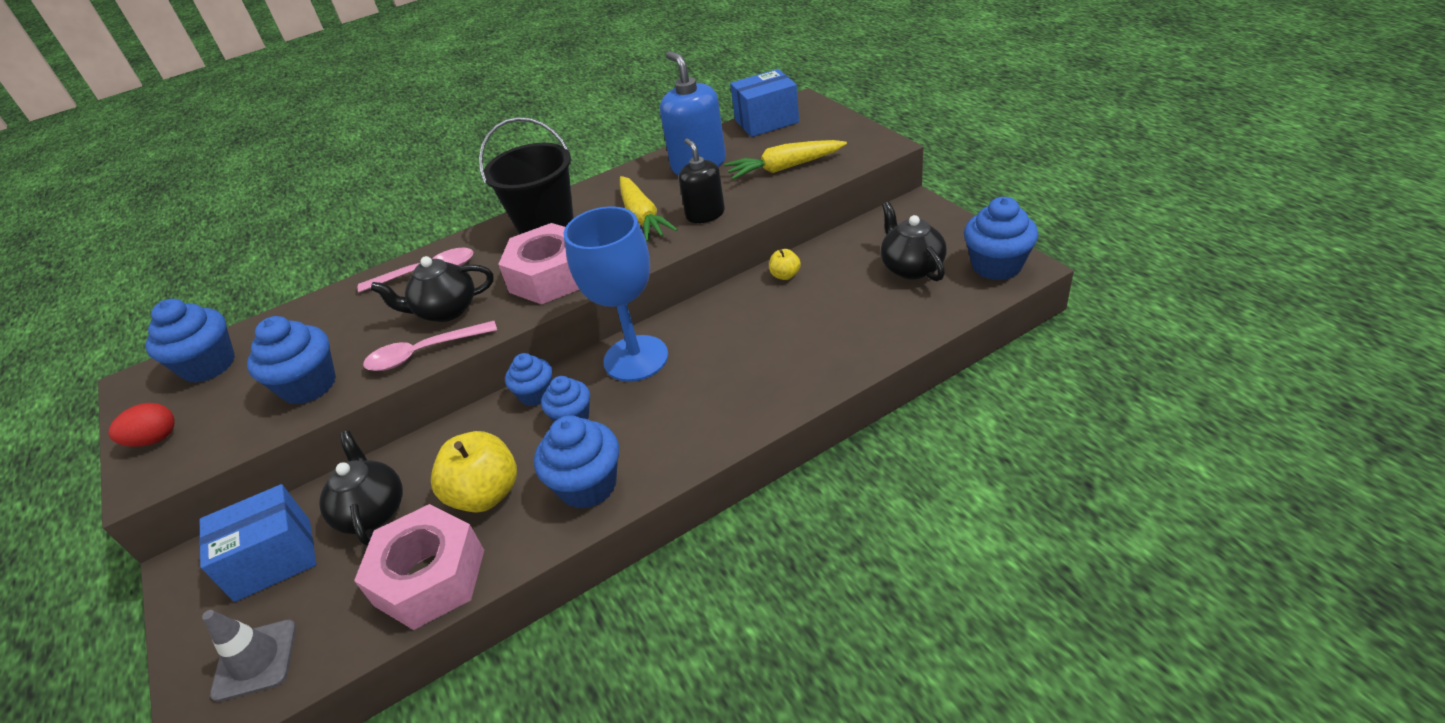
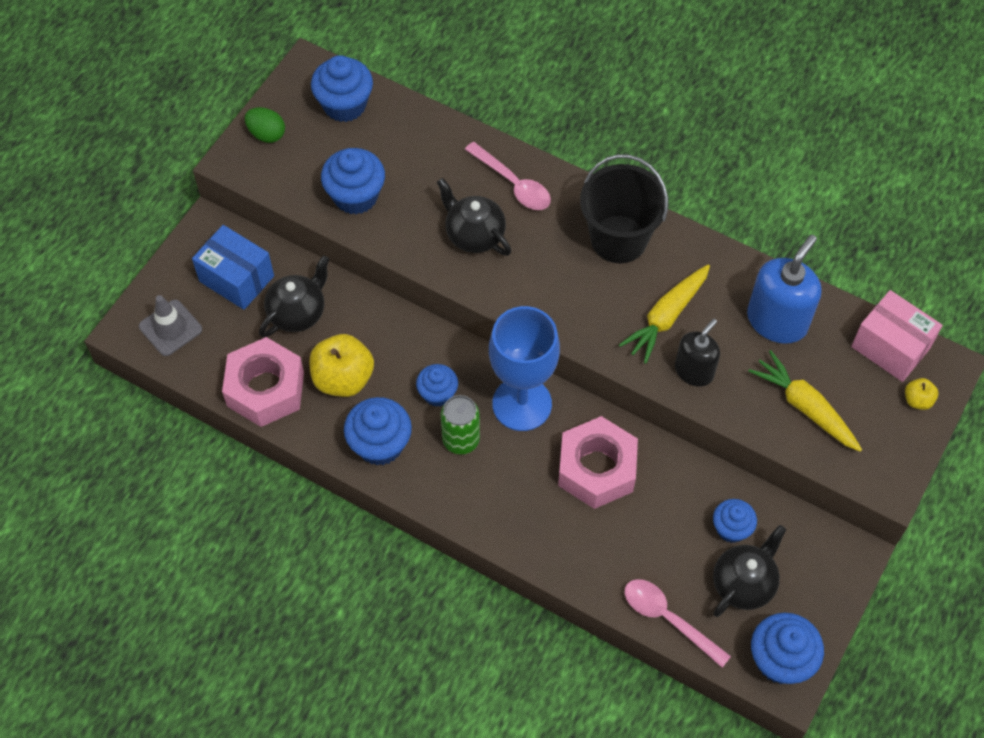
camera: 55 degrees right, 20 degrees up
red egg [108,403,175,447] -> green egg [245,107,285,143]
pink spoon [363,321,497,371] -> pink spoon moved to [625,579,731,668]
pink nut [498,223,580,305] -> pink nut moved to [558,416,638,509]
blue cupcake [505,353,552,406] -> blue cupcake moved to [713,499,757,543]
blue box [730,69,799,137] -> pink box [851,290,943,382]
yellow apple [769,249,801,280] -> yellow apple moved to [905,378,938,410]
none -> green can [441,395,480,455]

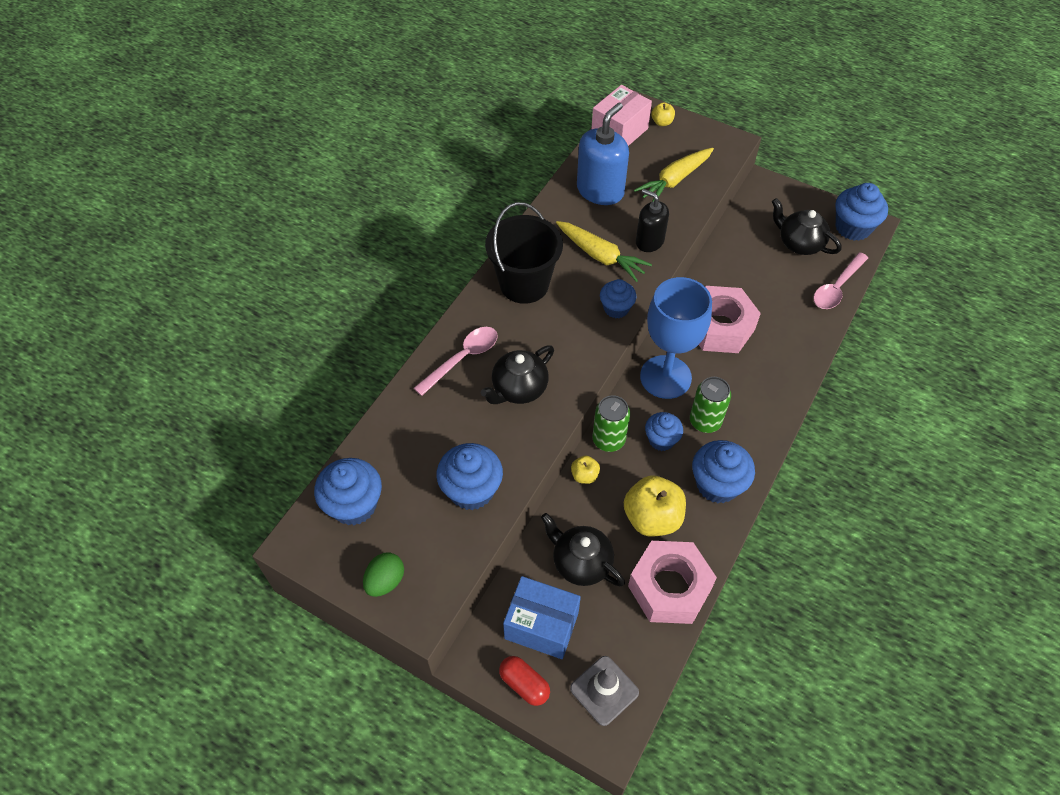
camera: 90 degrees left, 5 degrees down
blue box [192,225,274,310] -> blue box turned 75 degrees clockwise [503,576,581,659]
blue cupcake [713,499,757,543] -> blue cupcake moved to [600,279,636,318]
blue soap dispenser [747,235,822,344] -> blue soap dispenser turned 90 degrees clockwise [577,103,629,205]
none -> red capsule [499,656,550,706]
none -> yellow apple [571,456,600,484]
none -> green can [593,395,630,452]

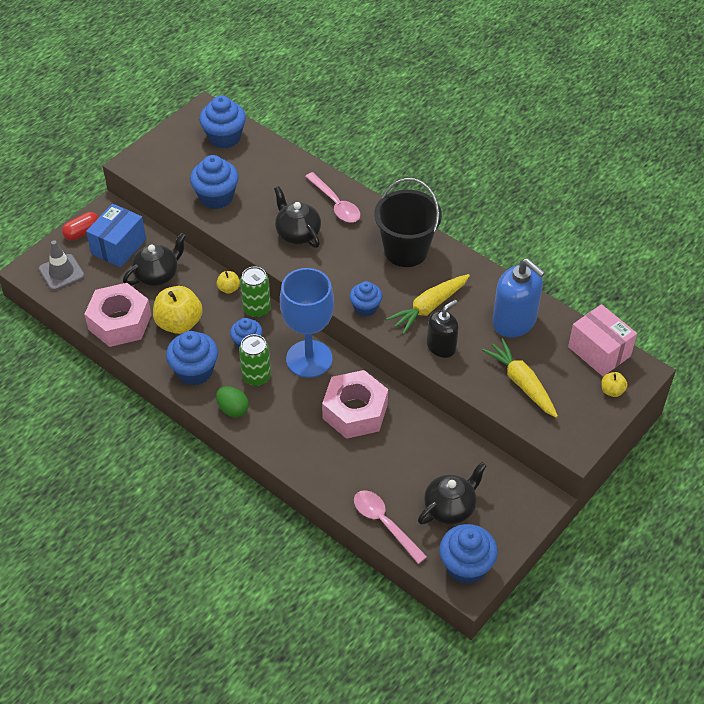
camera: 100 degrees right, 5 degrees down
green egg [363,552,404,597] -> green egg moved to [216,386,249,417]

